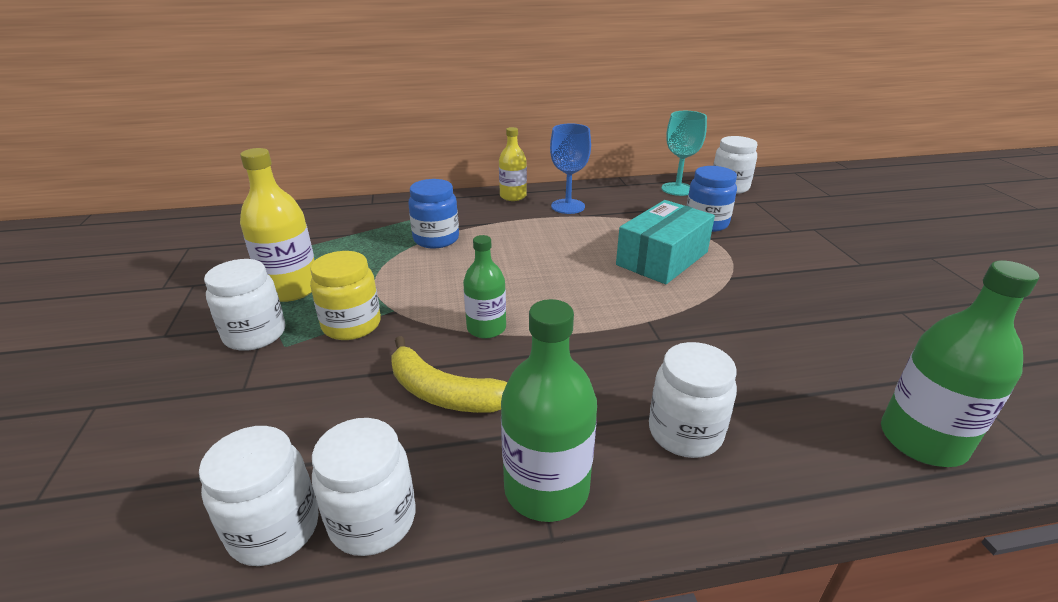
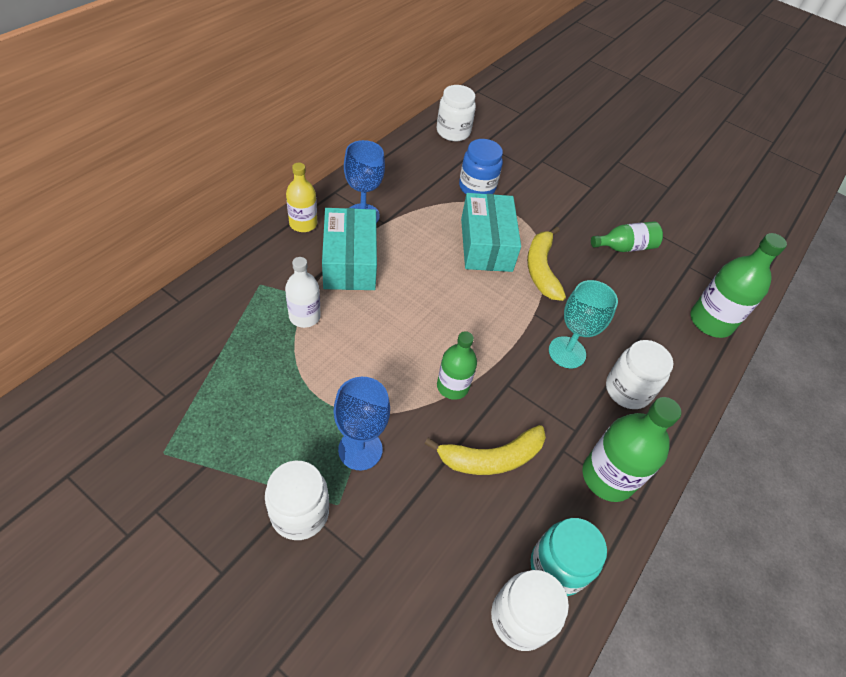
camera: 50 degrees left, 20 degrees up
yellow bottle [240,148,315,302] -> none
yellow jar [310,251,381,340] -> blue goblet [334,377,390,470]
white jar [312,418,416,556] -> turquoise jar [530,518,607,596]
blue jar [408,179,459,249] -> white bottle [285,257,321,328]
turquoise goblet [661,111,707,196] -> turquoise goblet moved to [549,280,618,368]
none -> turquoise box [322,208,377,290]
none -> yellow banana [527,227,566,301]
none -> green bottle [591,221,663,252]

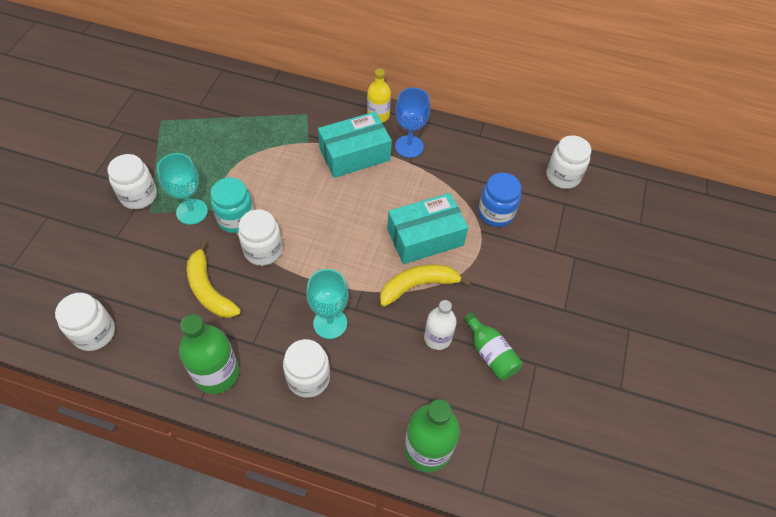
camera: 75 degrees right, 5 degrees up
white bottle [285,257,321,328] -> white bottle moved to [424,300,457,350]
blue goblet [334,377,390,470] -> turquoise goblet [157,153,208,225]
green bottle [437,331,477,400] -> white jar [238,209,282,266]
turquoise jar [530,518,607,596] -> turquoise jar moved to [211,177,254,233]

